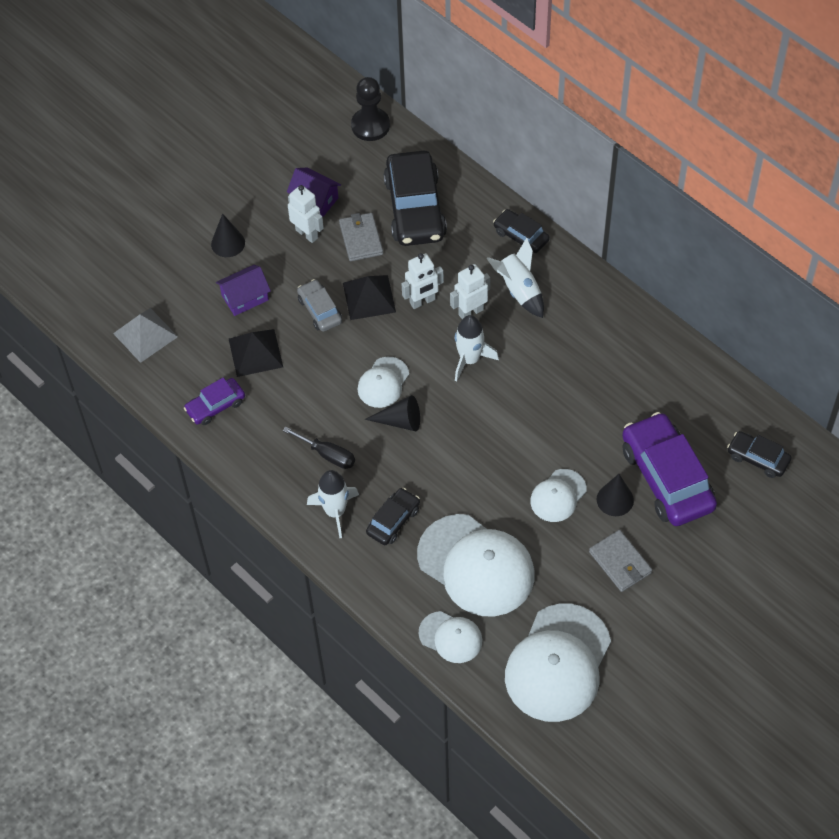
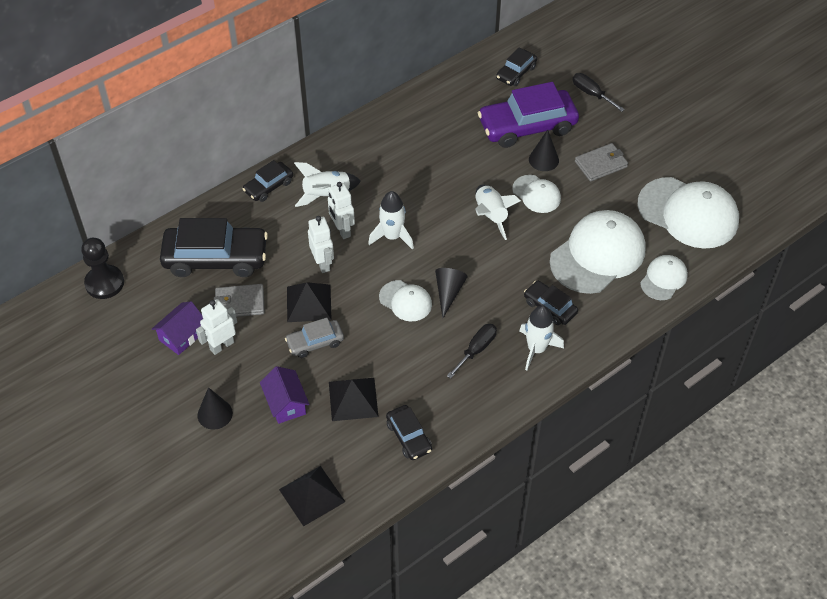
camera: 85 degrees left, 5 degrees down
grey pyramid [113,308,178,363] -> black pyramid [279,466,345,527]
purple car [184,377,245,425] -> black car [386,405,432,460]
none -> white rocket [475,184,521,240]
none -> black screwdriver [573,73,625,112]

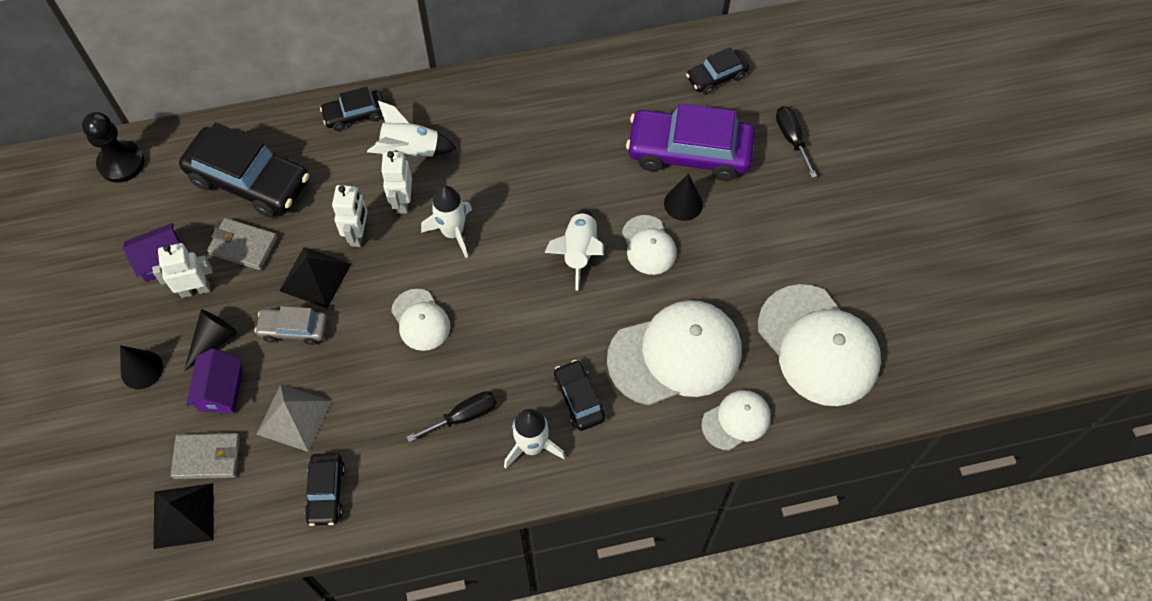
camera: 25 degrees right, 10 degrees up
black pyramid [329,378,379,421] -> grey pyramid [256,384,332,452]
black cone [435,268,468,318] -> black cone moved to [184,309,237,371]
grey wallet [575,143,628,182] -> grey wallet moved to [171,433,240,479]

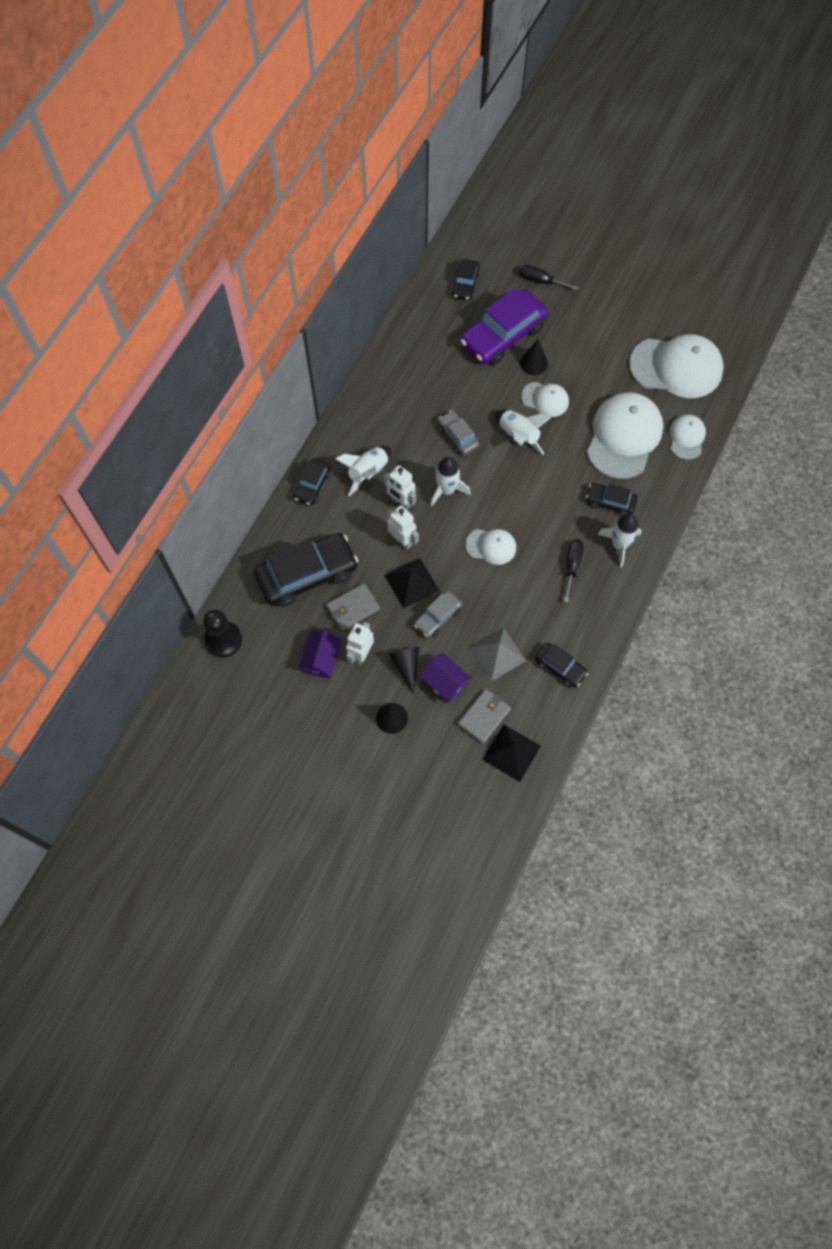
camera: 50 degrees left, 5 degrees up
none -> grey car [438,410,479,455]

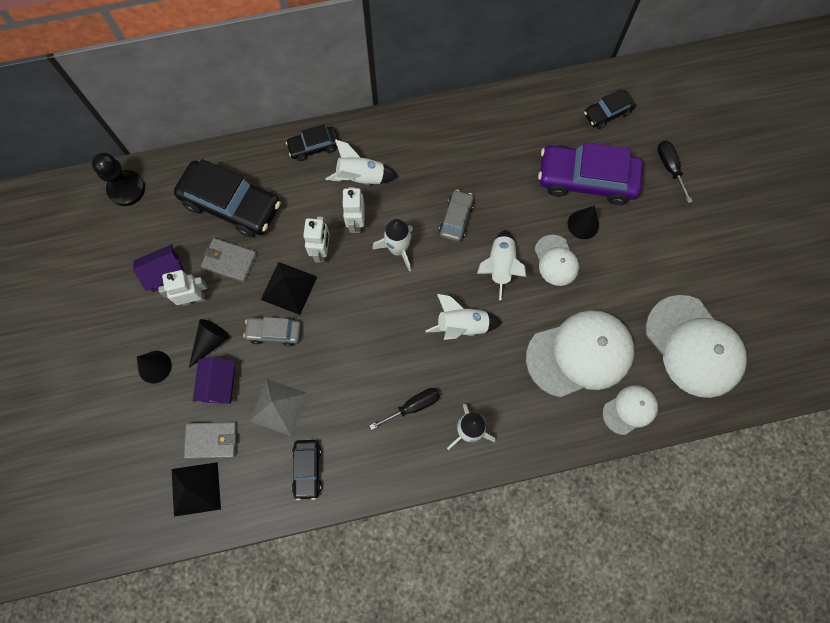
camera: 50 degrees right, 5 degrees up
white cap [465,529,516,565] -> none
black car [586,483,638,516] -> none
none -> white rocket [426,294,502,340]

